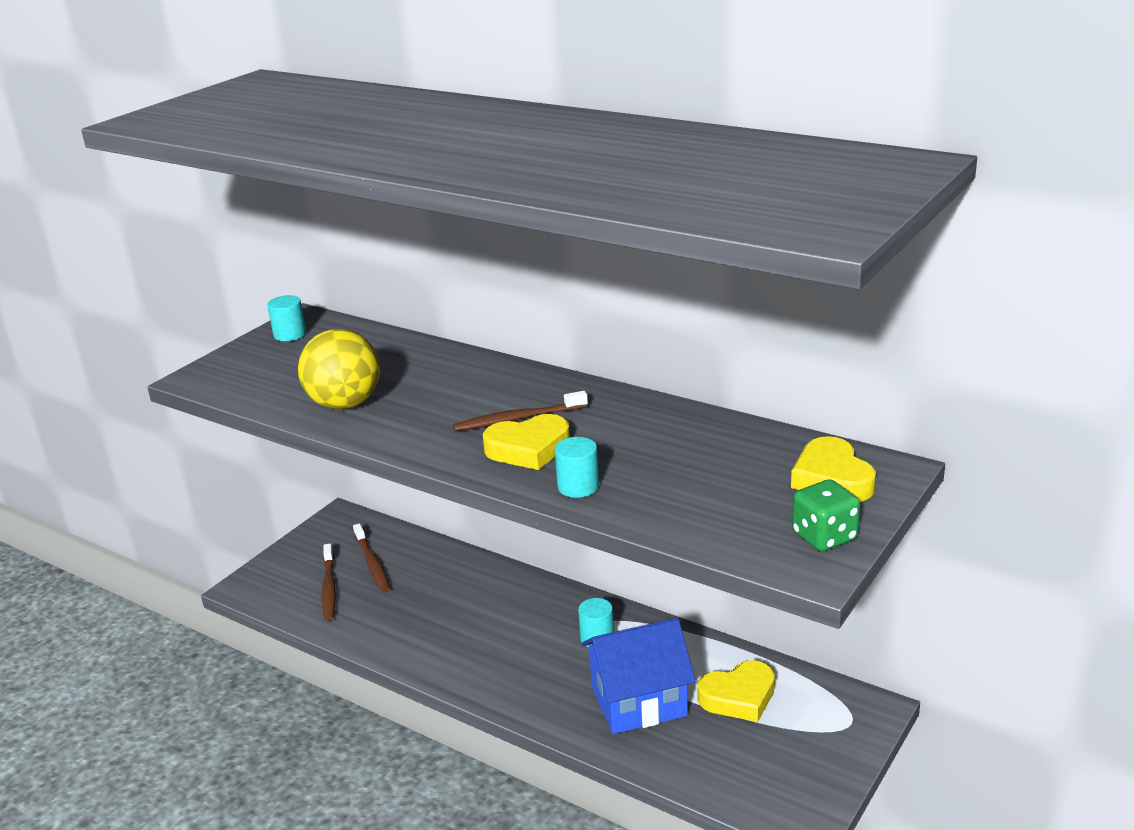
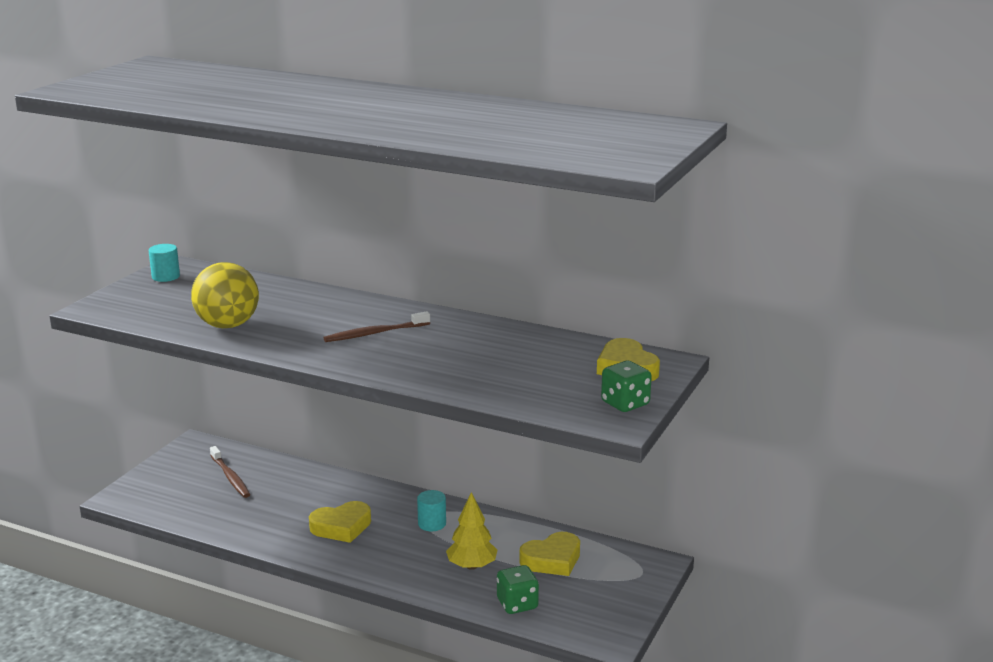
camera: 10 degrees left, 5 degrees down
brown toothbrush [322,544,336,621] -> none
yellow heart [483,414,570,470] -> yellow heart moved to [309,501,371,543]
turquoise cylinder [555,437,599,498] -> none
blue house [582,618,696,734] -> yellow tree [446,492,498,570]
none -> green dice [497,565,539,614]

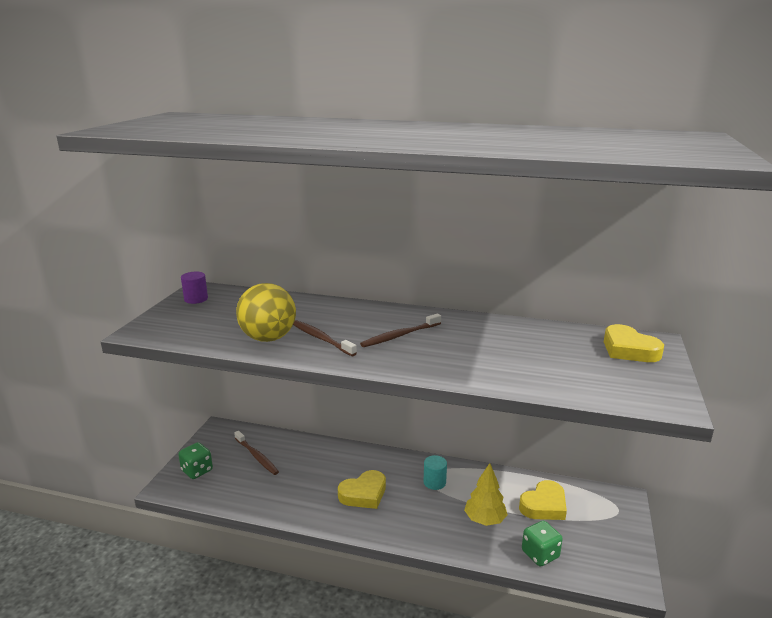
camera: 10 degrees left, 0 degrees up
turquoise cylinder [148,244,180,282] -> purple cylinder [181,272,208,304]
green dice [601,361,652,412] -> green dice moved to [178,442,213,479]
none -> brown toothbrush [293,320,357,356]

